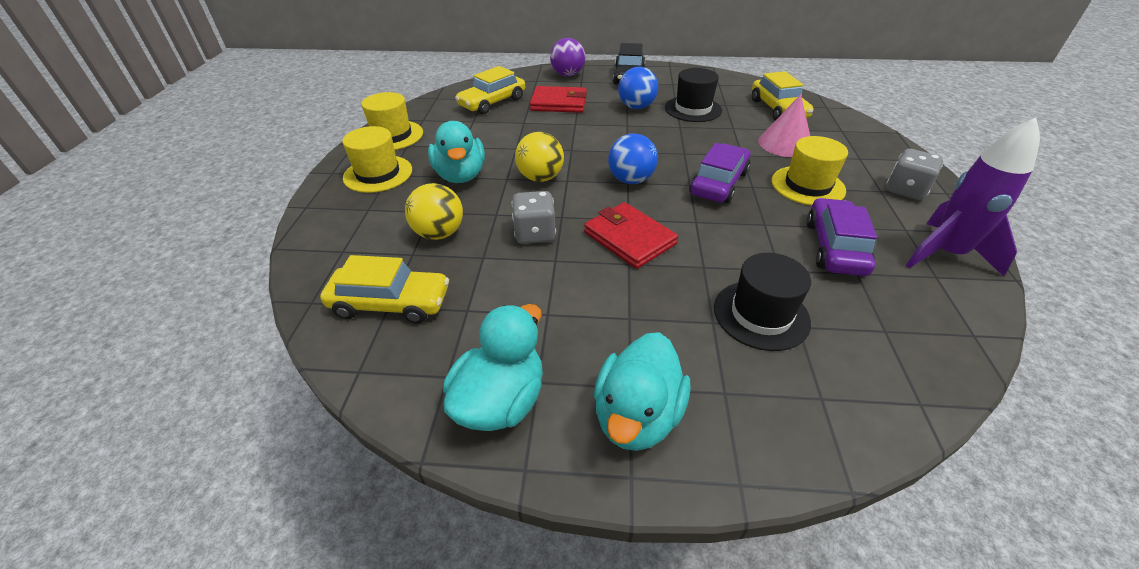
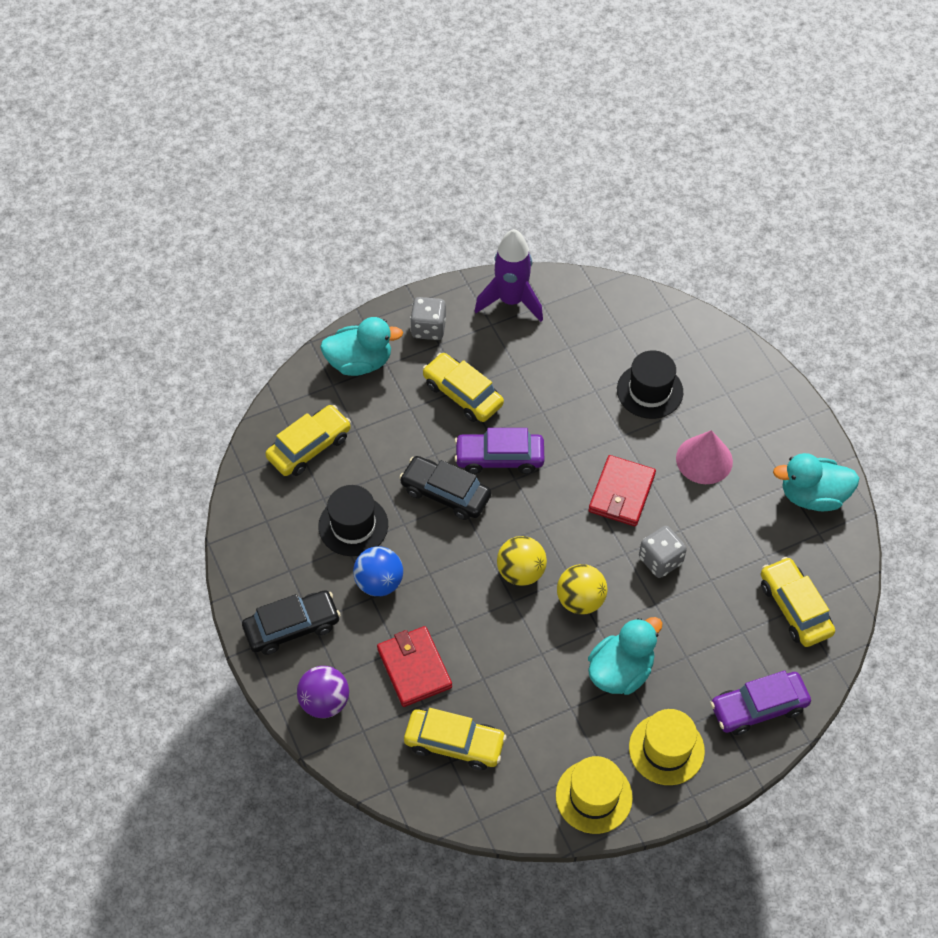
camera: 120 degrees left, 15 degrees up
yellow ball [405,183,463,240] -> yellow ball moved to [497,536,547,586]
turquoise duck [594,332,690,451] -> turquoise duck moved to [320,317,403,376]
blue ball [608,133,658,184] -> none
pink cone [758,94,810,157] -> pink cone moved to [676,430,733,484]
yellow hat [772,136,848,206] -> yellow car [422,353,504,422]
purple car [807,198,877,276] -> purple car moved to [710,670,811,735]
none -> black car [399,456,491,520]

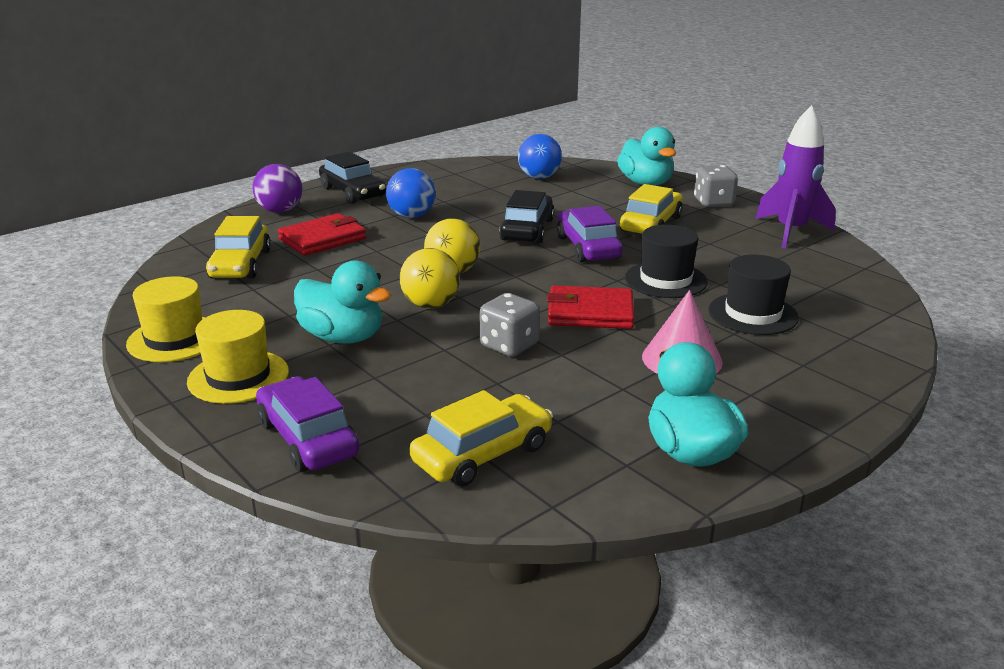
camera: 75 degrees right, 30 degrees down
yellow car [265,405,351,476] -> blue ball [518,134,562,179]
black hat [318,485,388,556] -> black hat moved to [625,225,708,298]

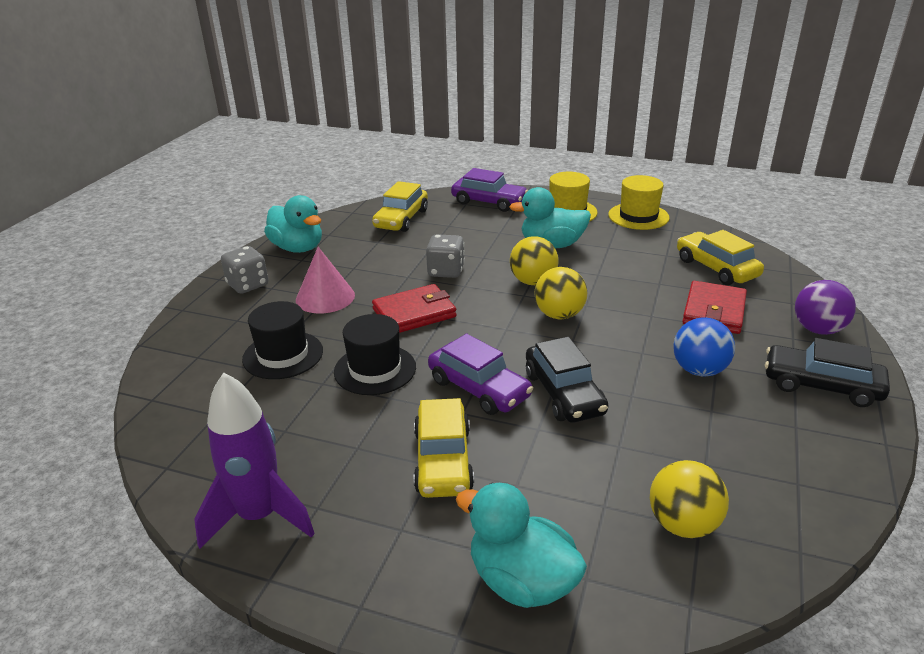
camera: 150 degrees right, 5 degrees up
blue ball [518,134,562,179] -> yellow ball [650,460,729,538]
grey dice [694,165,738,207] -> grey dice moved to [221,246,268,294]

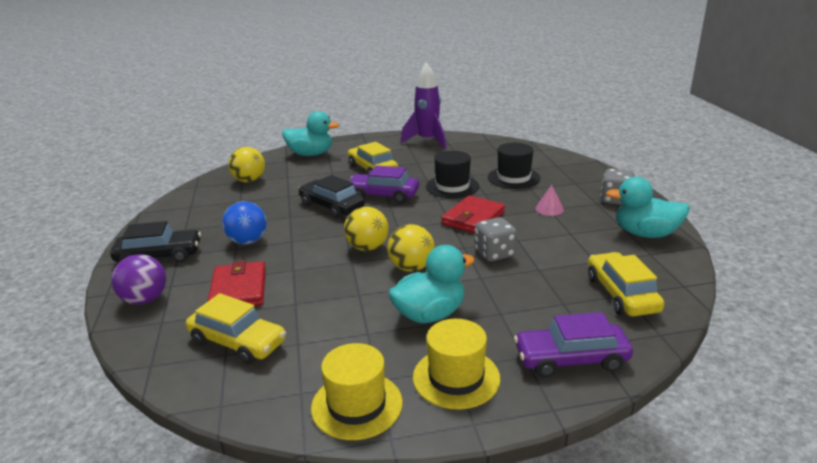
camera: 150 degrees right, 5 degrees down
pink cone [296,247,355,313] -> pink cone [535,185,564,216], size x0.58

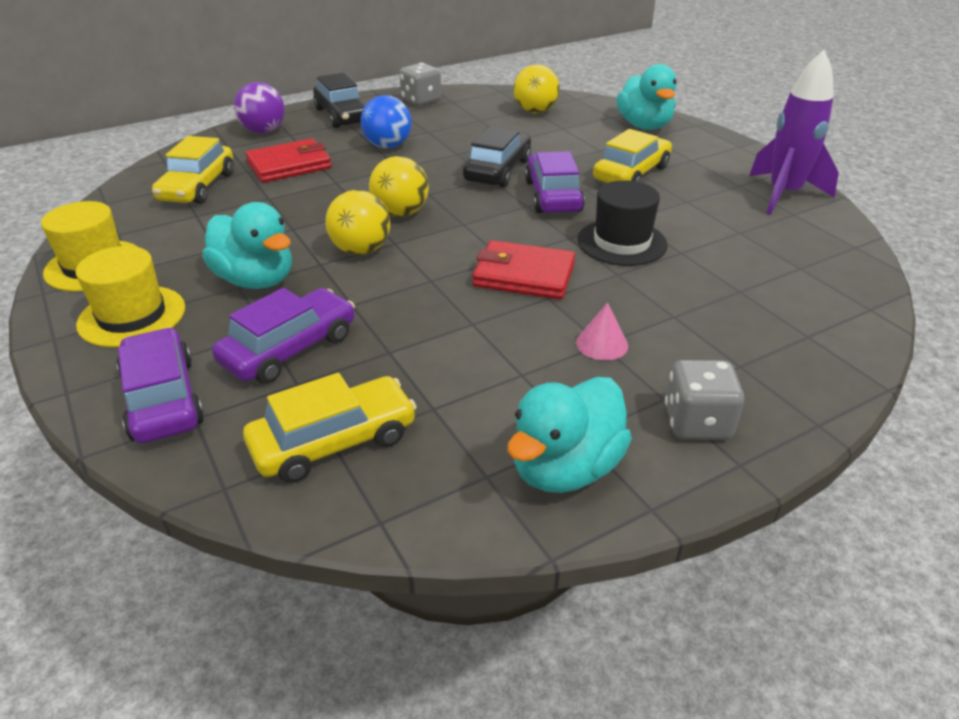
camera: 70 degrees right, 10 degrees up
grey dice [475,217,517,262] -> grey dice moved to [400,63,441,106]
black hat [488,143,541,189] -> none
turquoise duck [606,177,690,238] -> turquoise duck turned 135 degrees counterclockwise [507,377,632,493]
none -> purple car [212,288,355,383]

